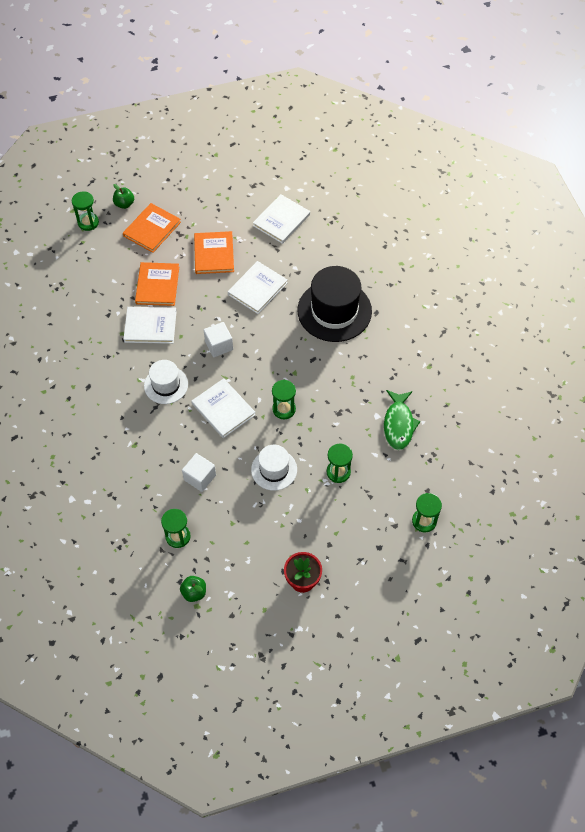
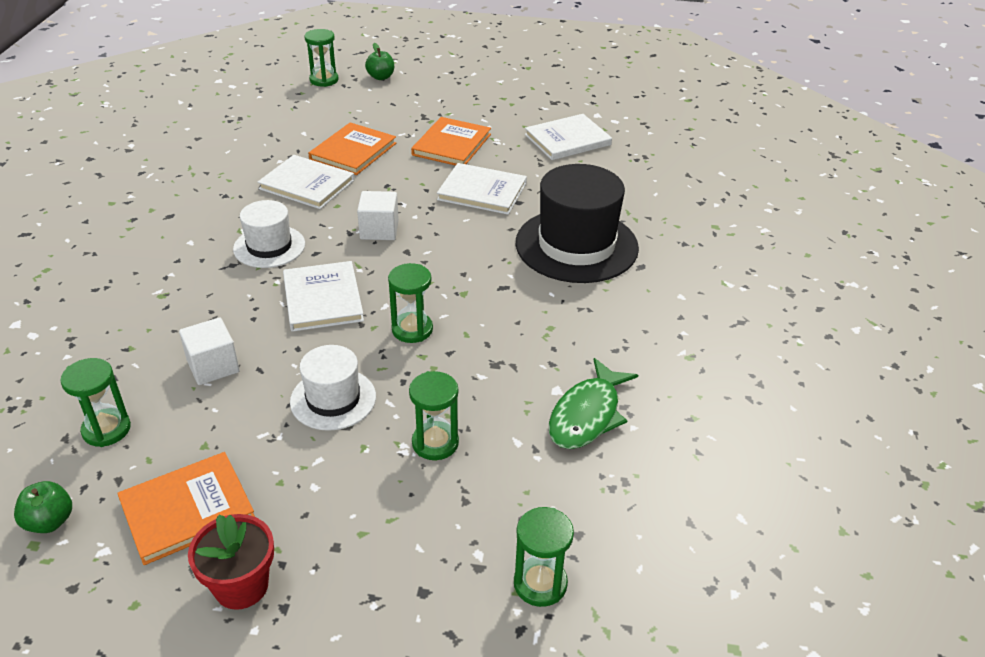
camera: 25 degrees right, 20 degrees down
orange book [123,203,181,253] -> orange book moved to [117,452,255,565]
white book [228,261,288,314] -> white book turned 45 degrees clockwise [437,163,527,215]

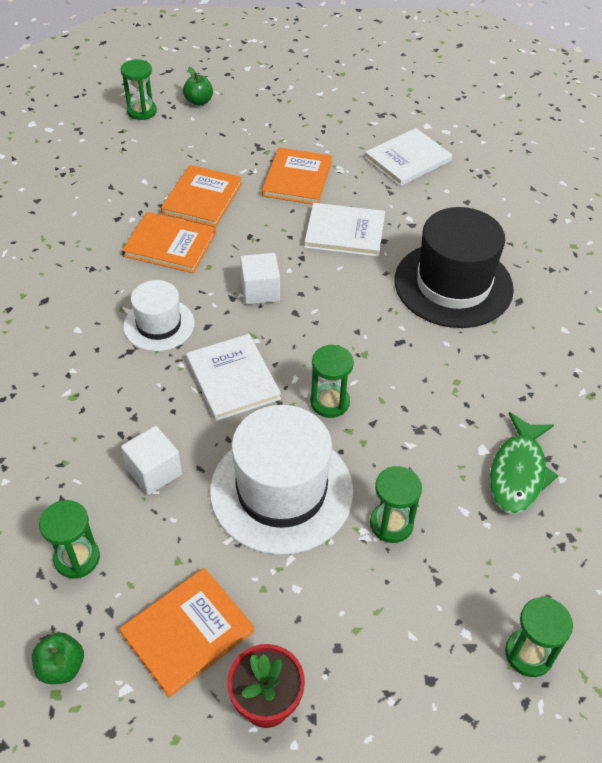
camera: 10 degrees left, 10 degrees up
white book [258,155,355,209] -> orange book [122,212,216,273]
white hat [290,345,376,431] -> white hat [210,405,354,555], size x1.76

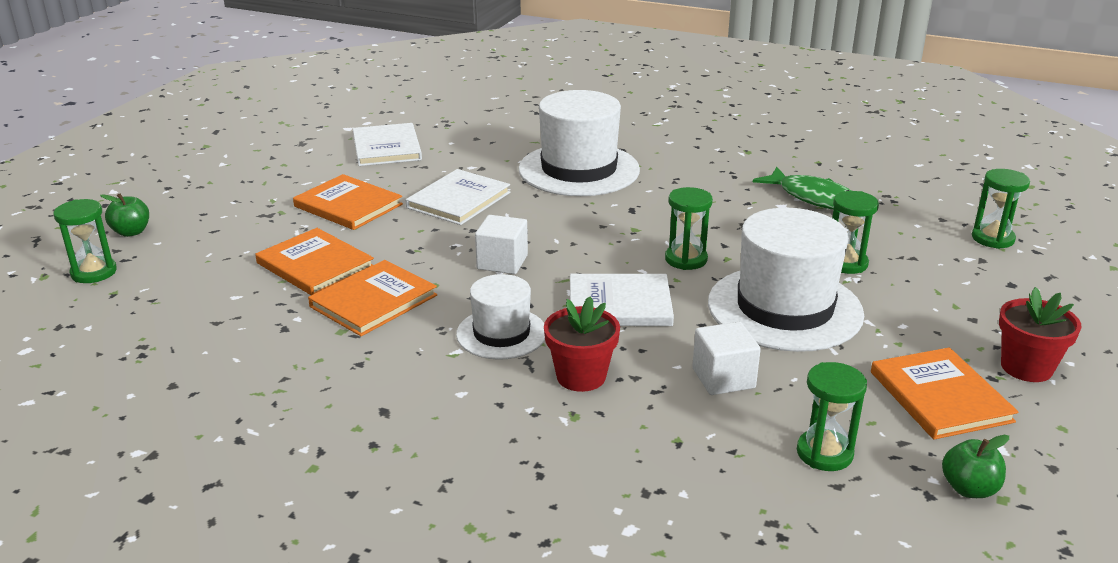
camera: 65 degrees left, 20 degrees down
black hat [395,207,514,328] -> white hat [518,90,640,196]
none -> red flower pot [544,296,620,392]

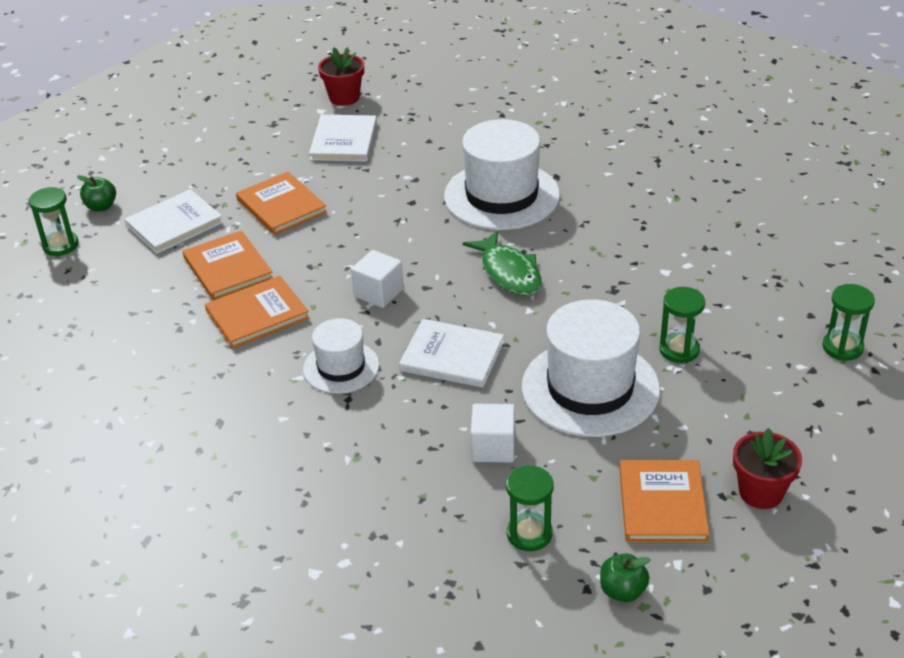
camera: 20 degrees right, 10 degrees up
white book [406,169,510,225] -> white book moved to [125,189,223,254]
red flower pot [544,296,620,392] -> red flower pot moved to [318,47,364,106]
green hourglass [665,187,713,270] -> none
green fish [753,167,852,210] -> green fish moved to [463,230,542,296]

